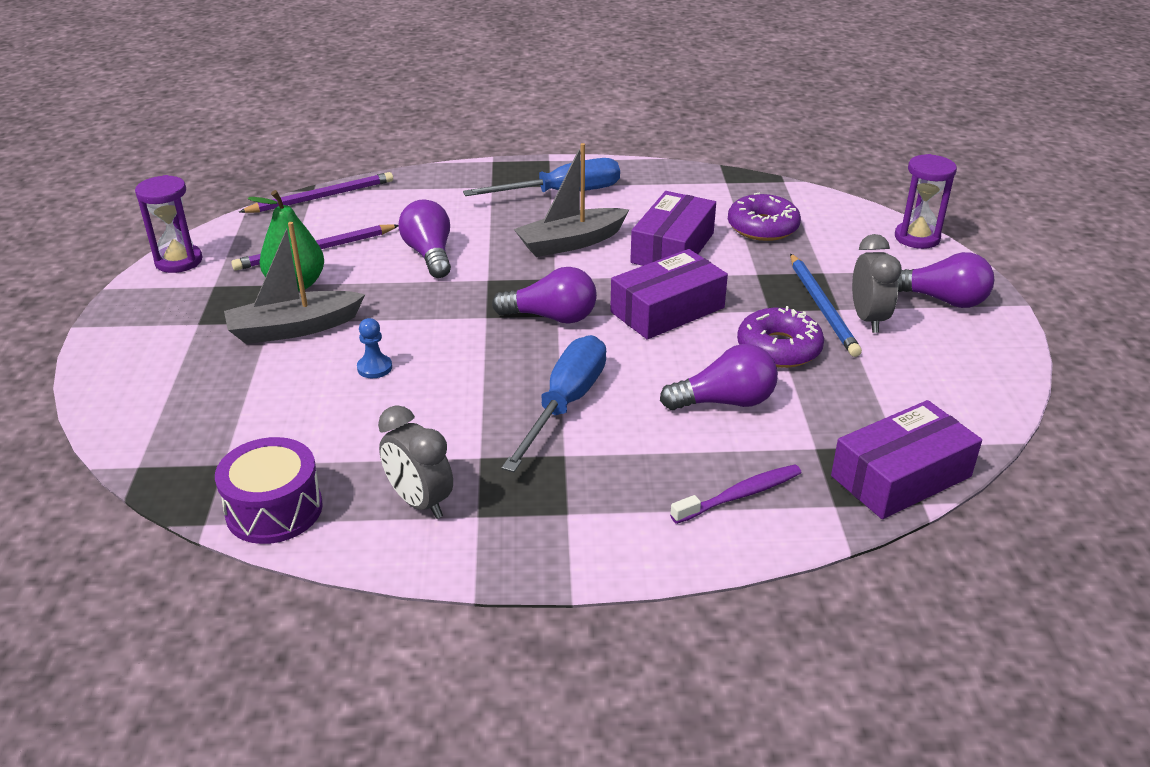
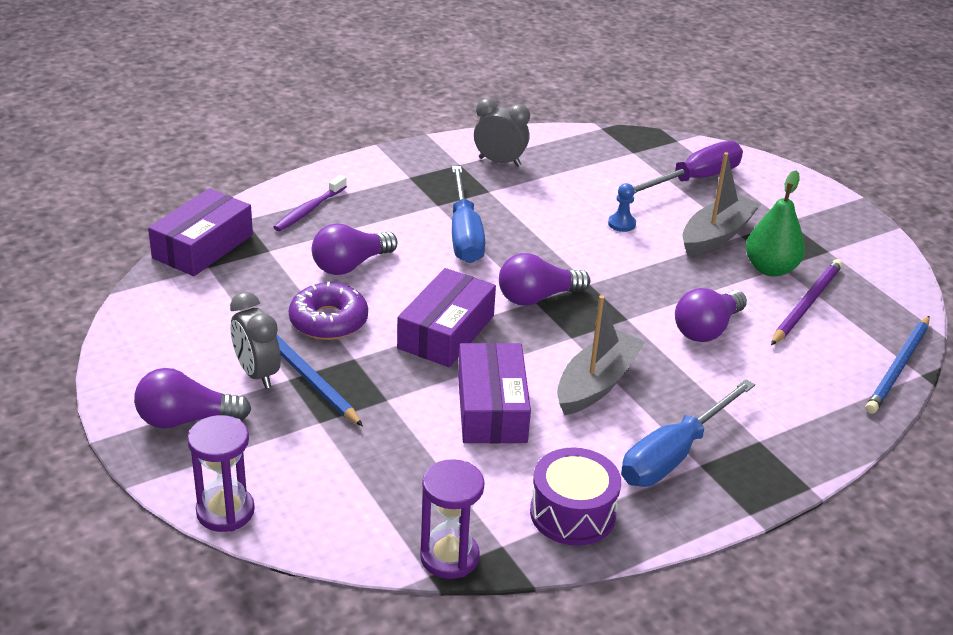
camera: 150 degrees right, 0 degrees up
purple hourglass [135,175,202,273] -> purple hourglass moved to [420,459,485,579]
purple drum [215,437,323,544] -> purple drum moved to [530,447,621,546]
purple pencil [239,172,393,213] -> blue pencil [865,316,930,414]
purple light bulb [398,200,451,278] -> purple light bulb turned 90 degrees clockwise [675,288,747,342]
purple donut [728,192,801,241] -> none
none -> purple screwdriver [634,141,743,194]

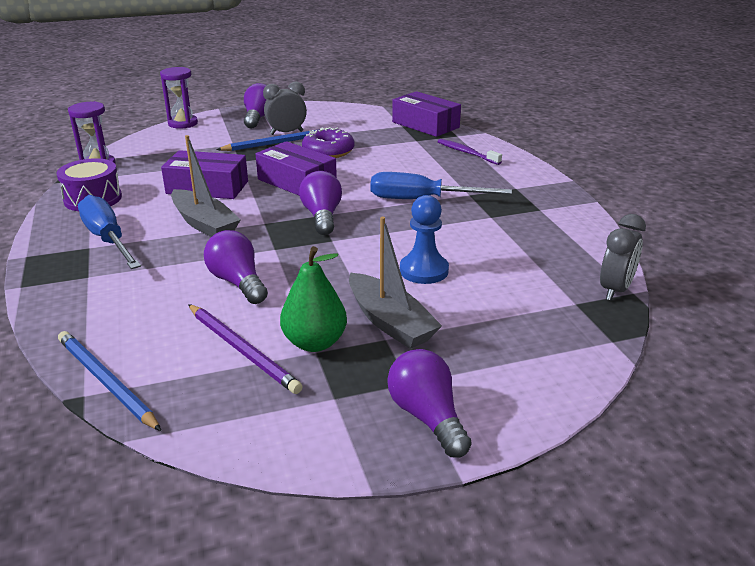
camera: 105 degrees right, 5 degrees down
purple light bulb [312,223,398,275] -> purple light bulb moved to [388,349,471,458]
grey clock [474,98,530,167] -> grey clock moved to [600,214,646,301]
blue pawn [608,183,636,232] -> blue pawn [400,195,449,284], size x1.73
purple screwdriver [634,141,743,194] -> none

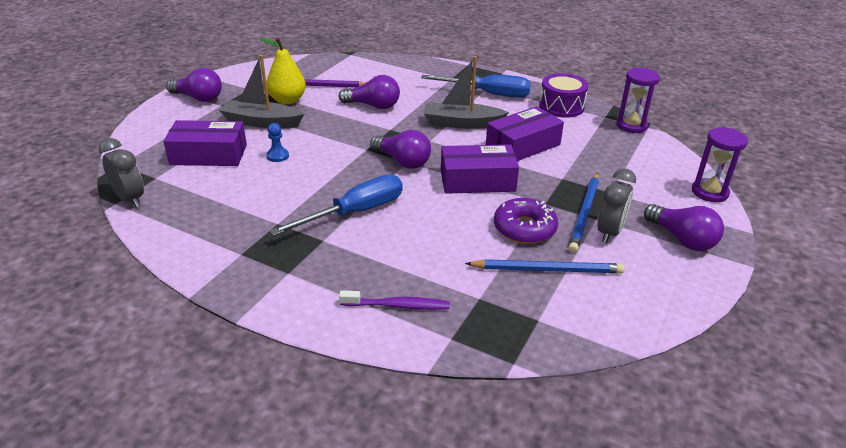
camera: 135 degrees right, 5 degrees up
blue pencil [58,331,161,431] -> blue pencil moved to [465,259,625,273]
green pear [280,246,347,352] -> yellow pear [260,38,306,104]
purple box [392,91,461,137] -> purple box moved to [163,120,247,166]
blue pawn [400,195,449,284] -> blue pawn [266,123,289,162], size x0.58
grey clock [600,214,646,301] -> grey clock turned 150 degrees clockwise [99,138,144,208]

